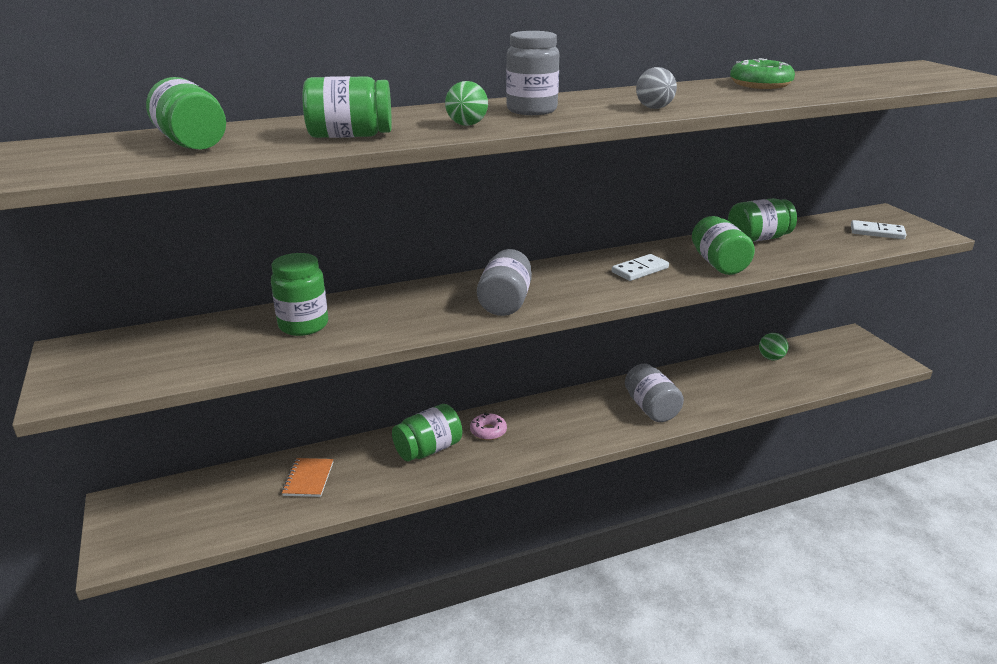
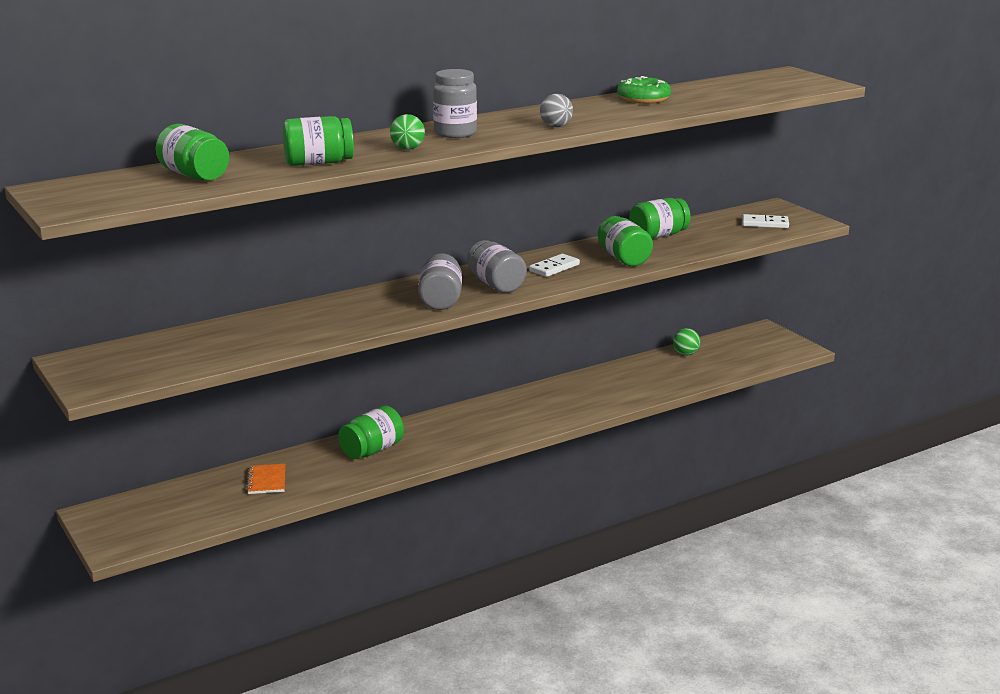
camera: 10 degrees left, 5 degrees down
green jar [271,253,328,336] -> none
pink donut [470,413,507,440] -> none
grey jar [625,364,684,422] -> grey jar moved to [467,240,527,293]

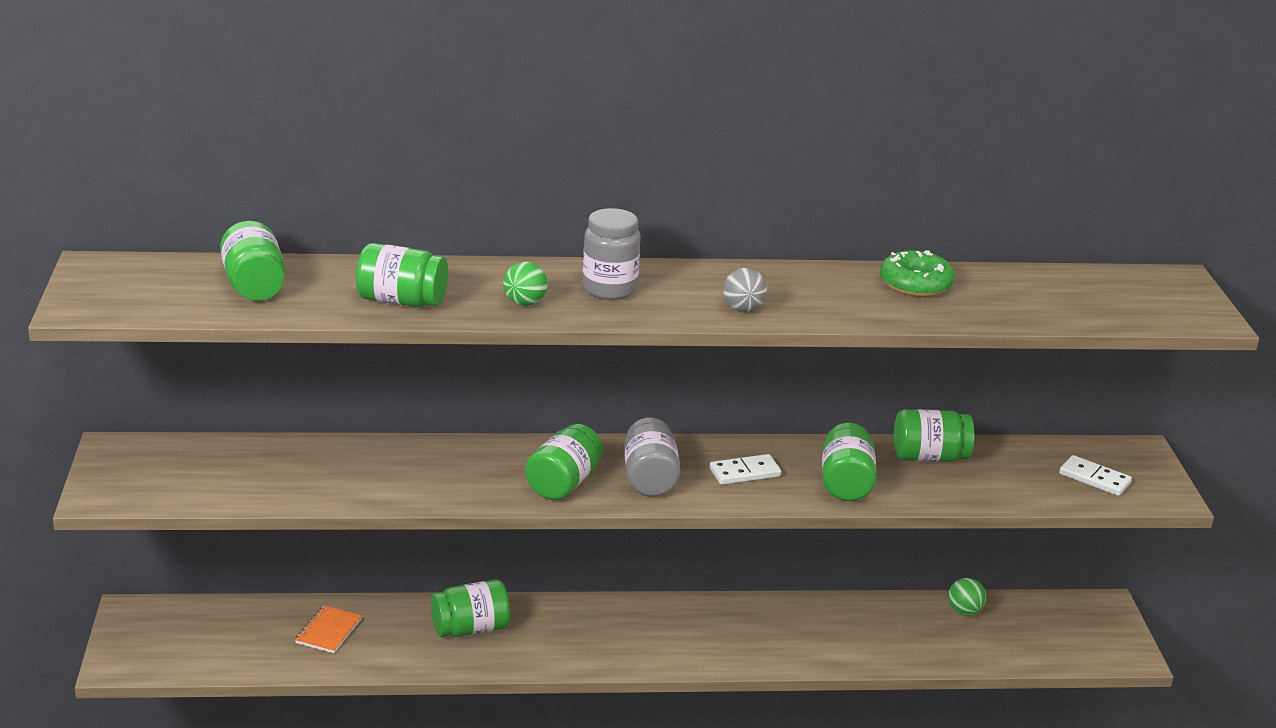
camera: 25 degrees right, 5 degrees up
grey jar [418,254,462,310] -> green jar [525,424,603,500]

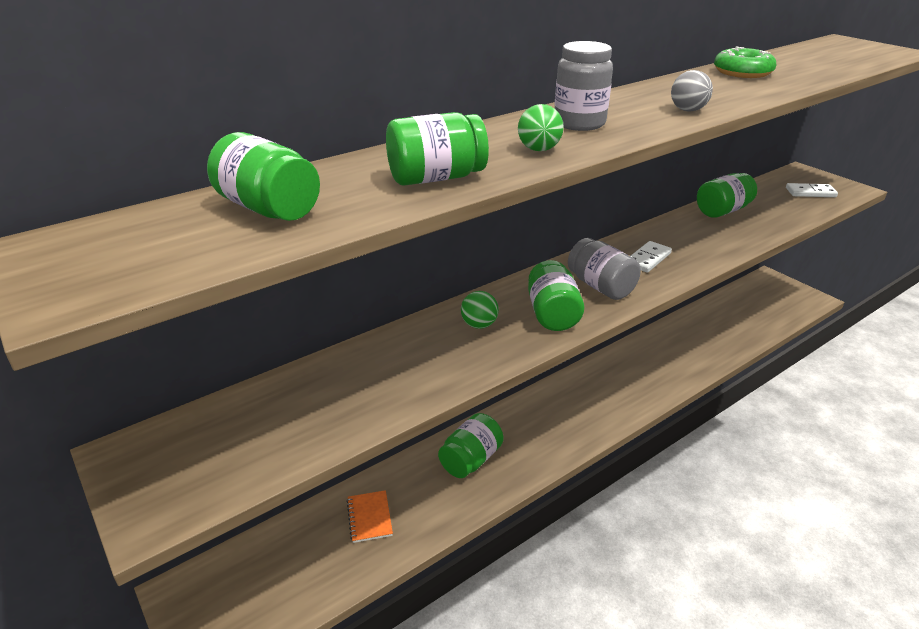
camera: 30 degrees left, 5 degrees up
green jar [822,423,876,501] -> none
green ball [948,578,987,616] -> green ball moved to [461,291,499,329]

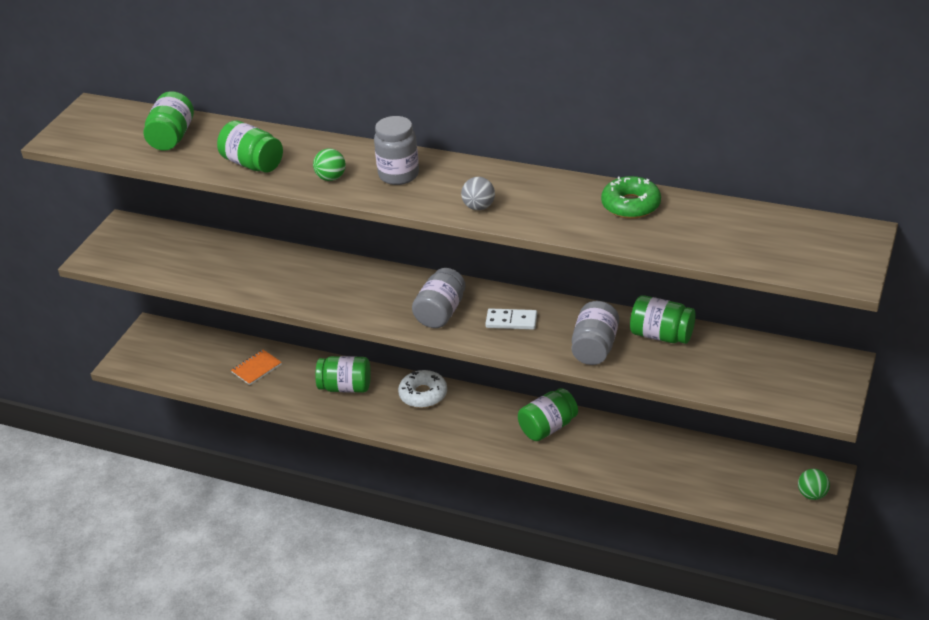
camera: 60 degrees right, 5 degrees up
green ball [461,291,499,329] -> green ball moved to [798,469,830,500]
green jar [528,260,584,331] -> green jar moved to [518,388,578,441]
white domino [786,183,838,197] -> none
none -> white donut [398,370,447,408]
none -> grey jar [572,301,619,365]

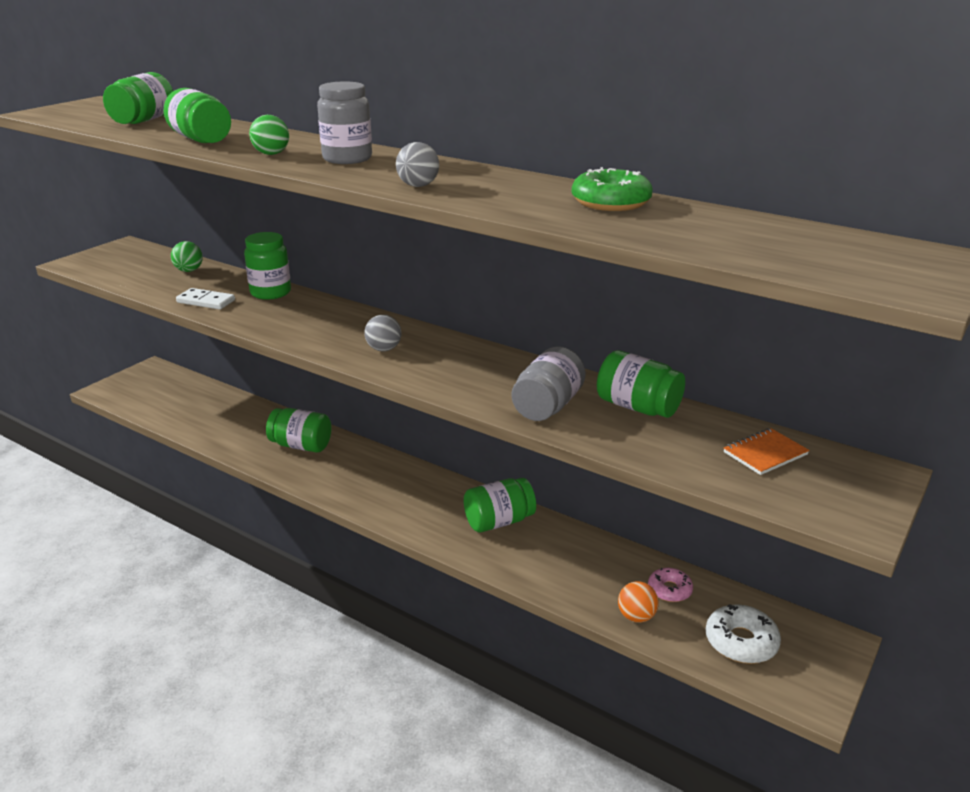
camera: 10 degrees right, 10 degrees down
orange notebook [231,350,282,385] -> orange notebook moved to [724,428,810,475]
white donut [398,370,447,408] -> white donut moved to [706,604,781,664]
grey jar [412,268,465,328] -> grey ball [364,315,401,351]
white domino [485,309,537,330] -> white domino moved to [176,288,235,310]
green ball [798,469,830,500] -> green ball moved to [171,241,203,272]
none -> green jar [244,232,291,300]
none -> orange ball [618,581,659,623]
none -> pink donut [648,568,693,602]

